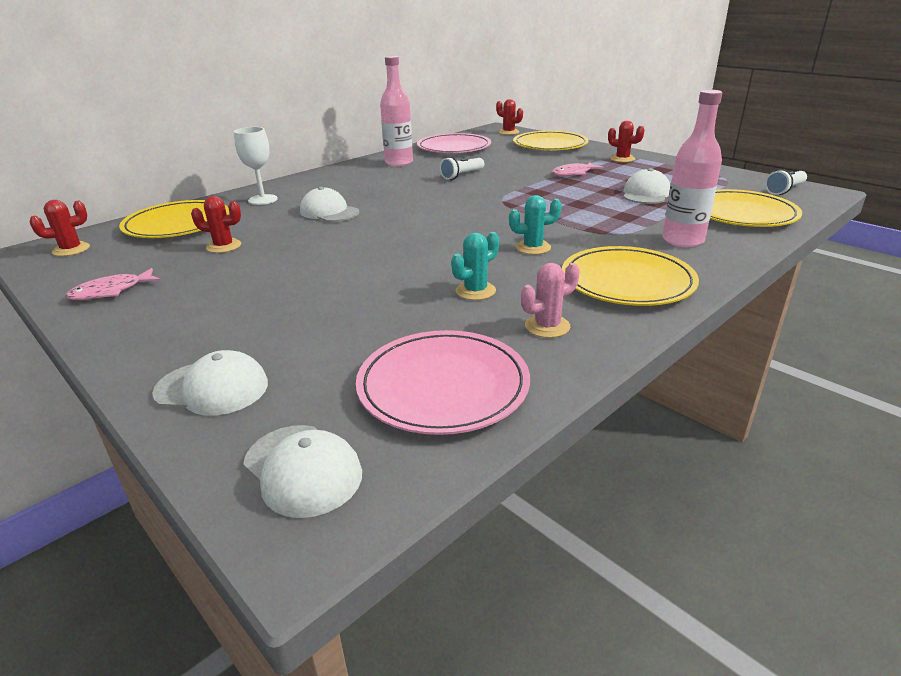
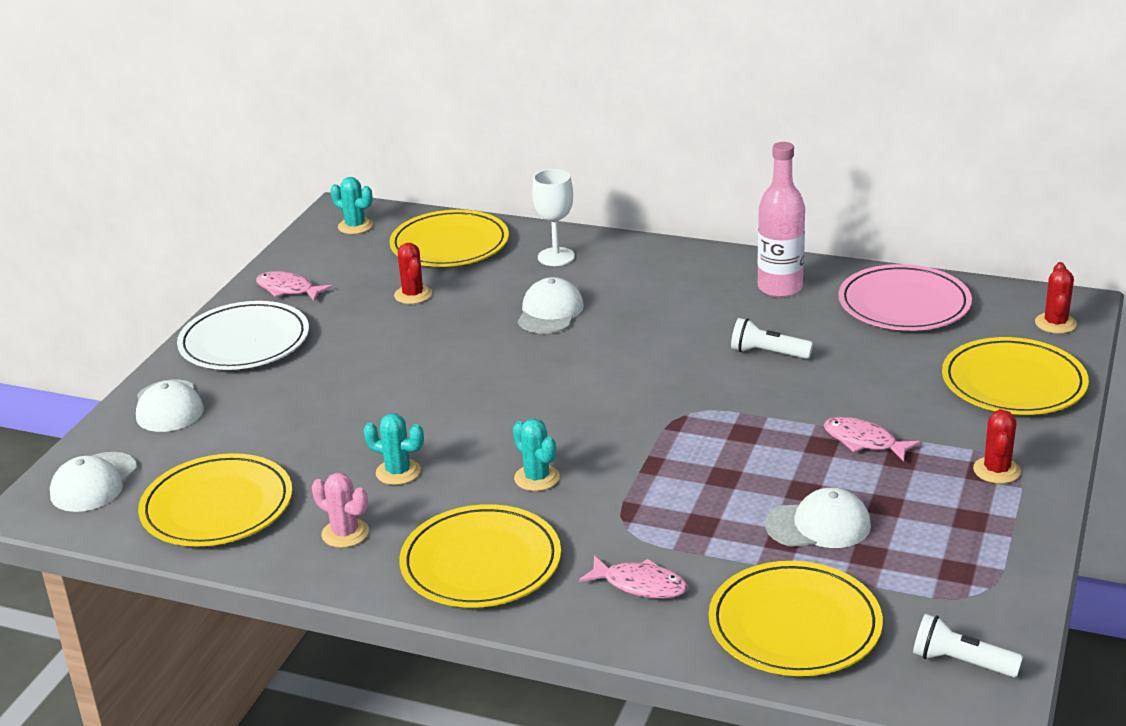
camera: 65 degrees right, 0 degrees up
red cactus [30,200,90,256] -> turquoise cactus [330,177,373,234]
pink plate [356,330,530,435] -> yellow plate [138,453,292,547]
pink bottle [662,90,722,247] -> pink fish [579,555,687,599]
none -> white plate [177,301,309,370]

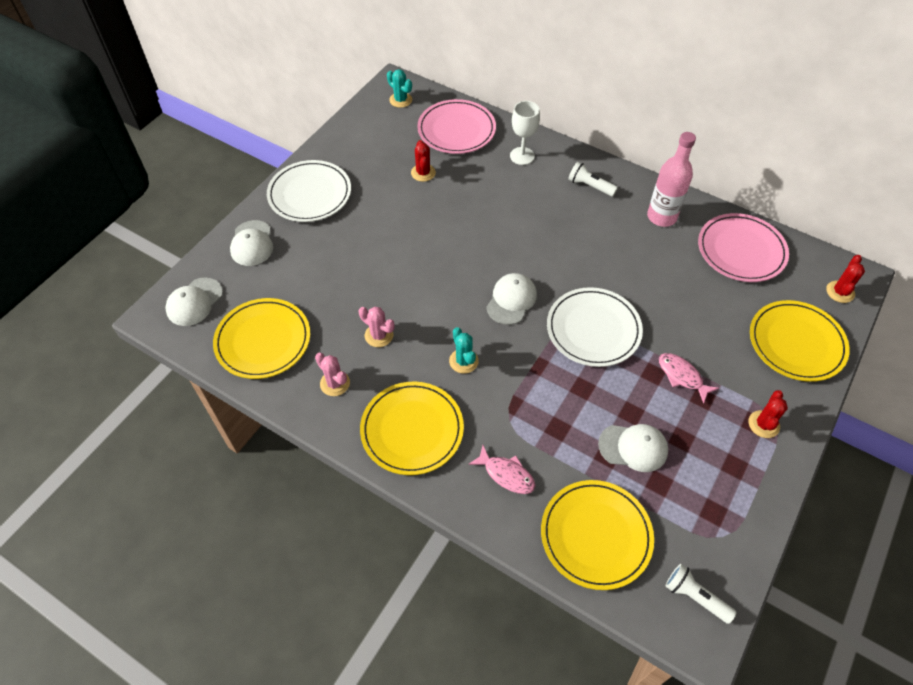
camera: 10 degrees right, 25 degrees up
pink fish [256,271,332,301] -> none
turquoise cactus [363,413,424,485] -> pink cactus [359,307,394,347]
yellow plate [389,210,509,267] -> pink plate [417,99,496,154]
white cap [517,277,584,334] -> white cap moved to [486,273,537,325]
white flashlight [731,318,813,359] -> white flashlight moved to [568,162,618,197]
none -> white plate [547,287,643,367]

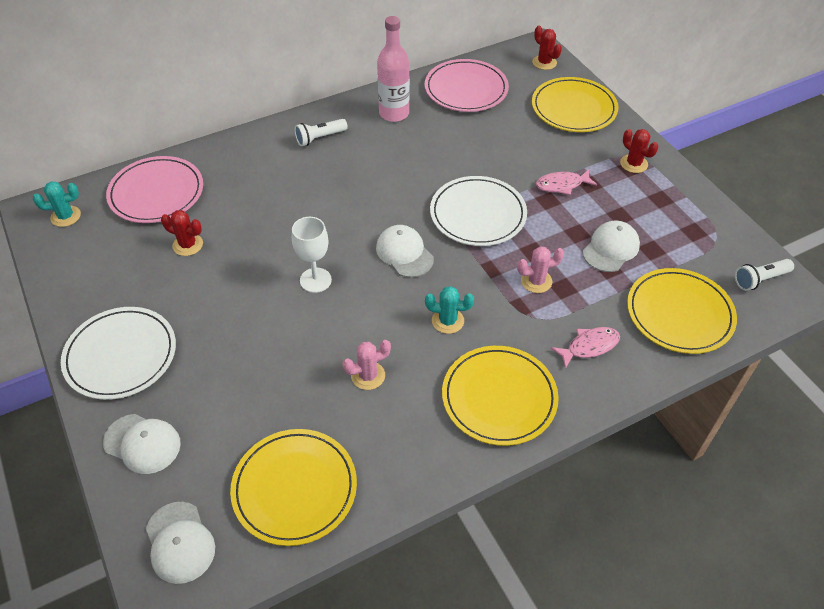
camera: 60 degrees left, 5 degrees down
pink cactus [315,352,350,396] -> pink cactus moved to [517,246,564,293]
white goblet [510,101,540,165] -> white goblet moved to [292,217,332,293]

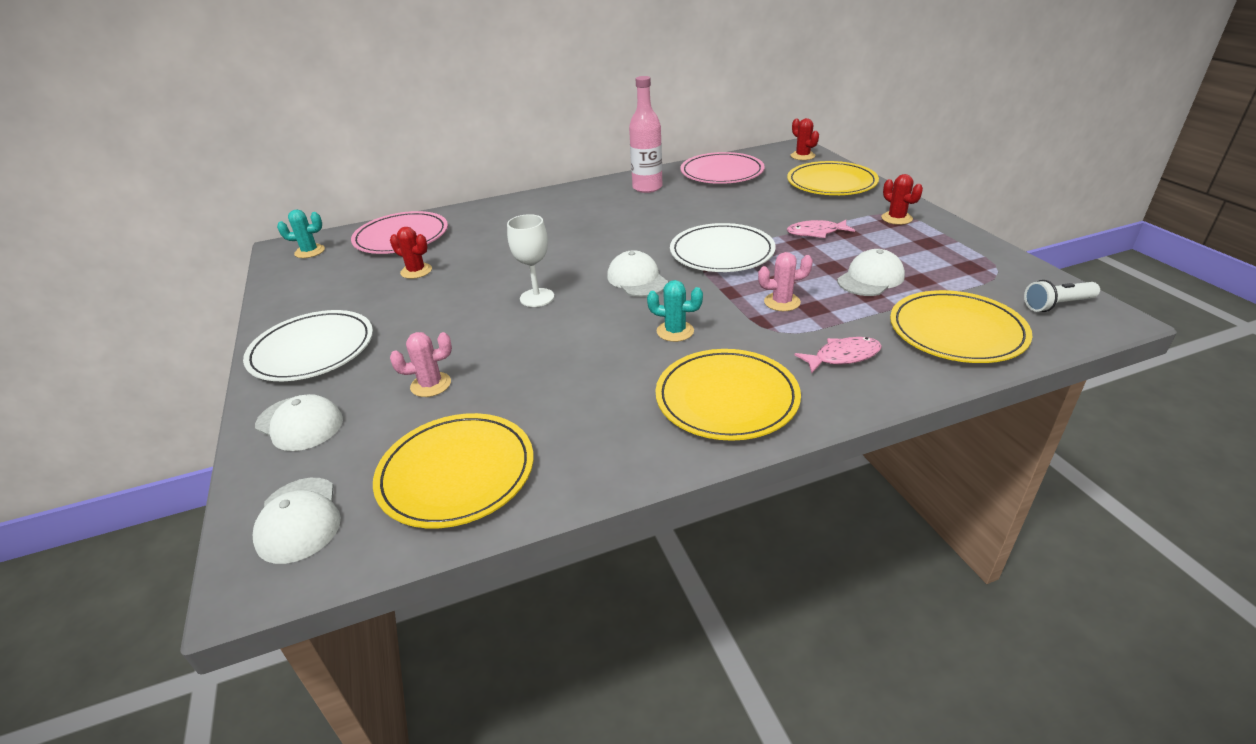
camera: 10 degrees right, 15 degrees down
white flashlight [295,119,348,146] -> none
pink cactus [342,340,391,390] -> pink cactus moved to [390,332,452,397]

